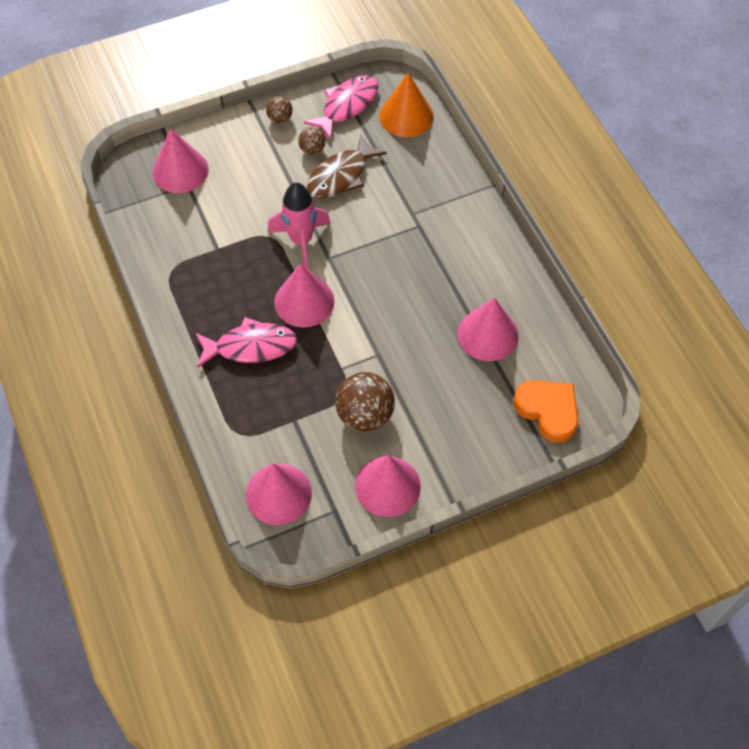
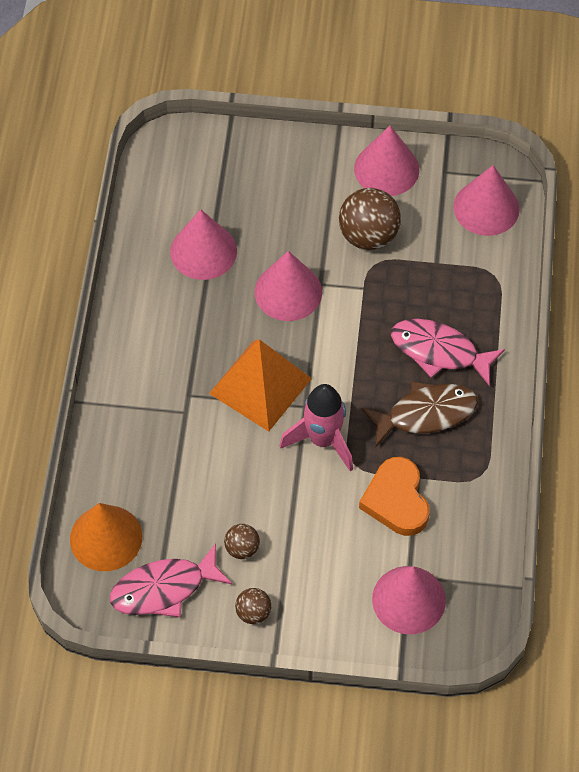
camera: 150 degrees left, 0 degrees up
pink cone [274,263,334,328] -> pink cone moved to [255,251,322,321]
brown fish [307,135,387,199] -> brown fish moved to [362,381,478,447]
orange heart [513,380,578,443] -> orange heart moved to [359,457,429,536]
none -> orange pyramid [209,339,312,432]

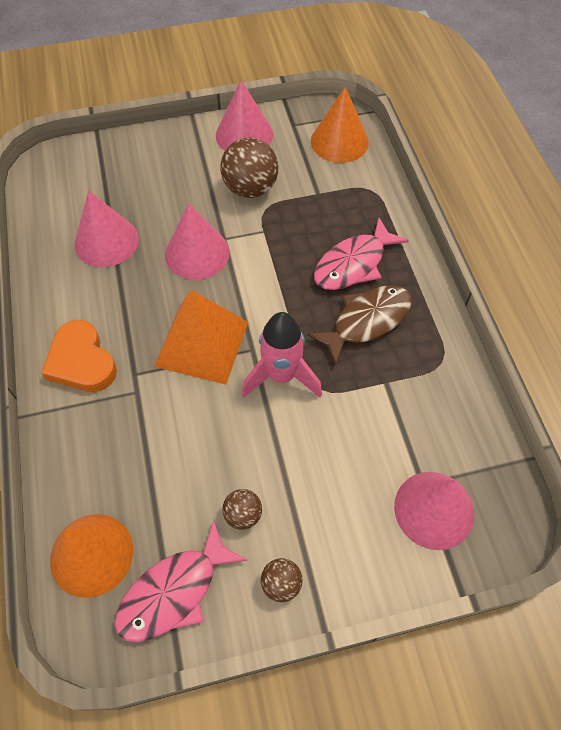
camera: 20 degrees left, 0 degrees up
orange heart [359,457,429,536] -> orange heart moved to [41,320,117,392]
pink fish [391,319,505,386] -> pink fish turned 45 degrees counterclockwise [314,218,409,290]
pink cone [453,165,520,236] -> orange cone [311,87,369,163]

